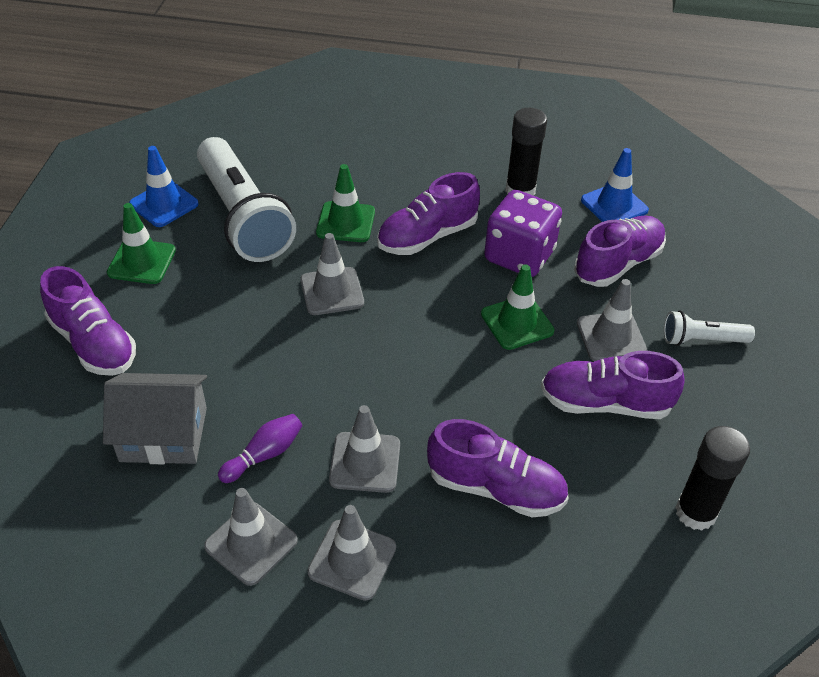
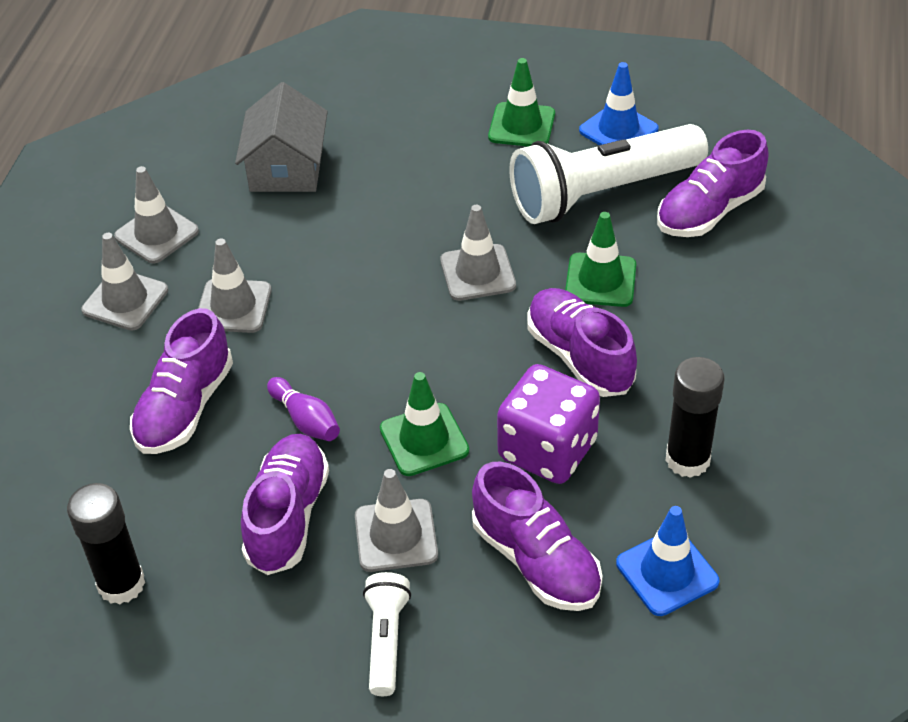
camera: 95 degrees right, 0 degrees up
purple shoe [40,266,136,376] -> purple shoe moved to [657,130,769,237]
purple bowling pin [218,414,302,483] -> purple bowling pin moved to [267,377,340,441]

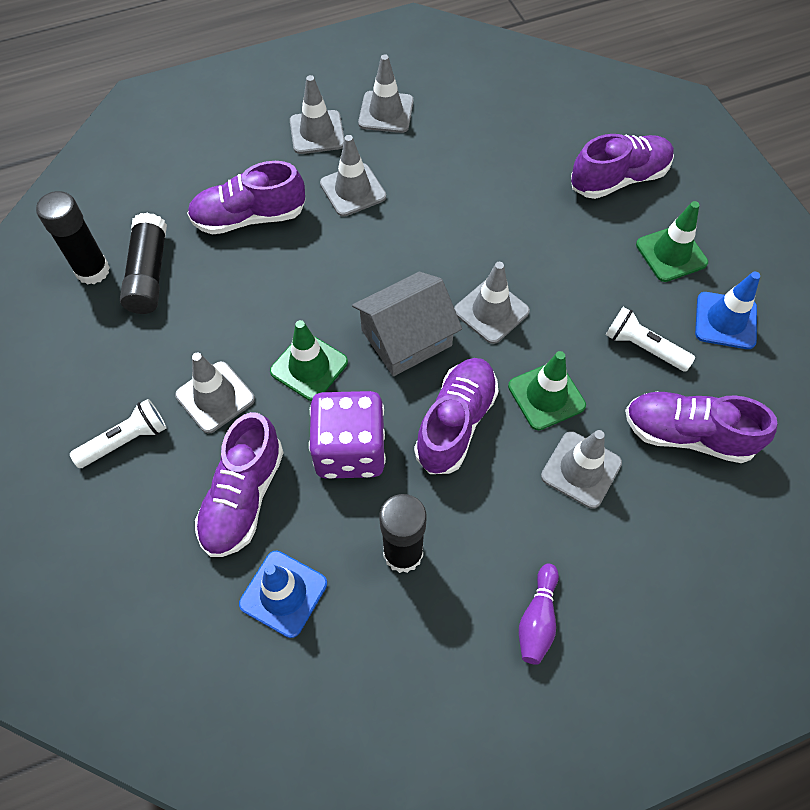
camera: 55 degrees right, 15 degrees up
grey house [235,82,328,192] -> grey house moved to [352,272,462,376]
purple shoe [241,434,329,575] -> purple shoe moved to [571,134,674,199]
purple bowling pin [267,377,340,441] -> purple bowling pin moved to [519,564,559,665]
white flashlight [509,124,708,224] -> white flashlight [605,307,695,372], size x0.47
none -> black glue stick [120,213,167,314]
none -> grey traffic cone [541,430,622,509]

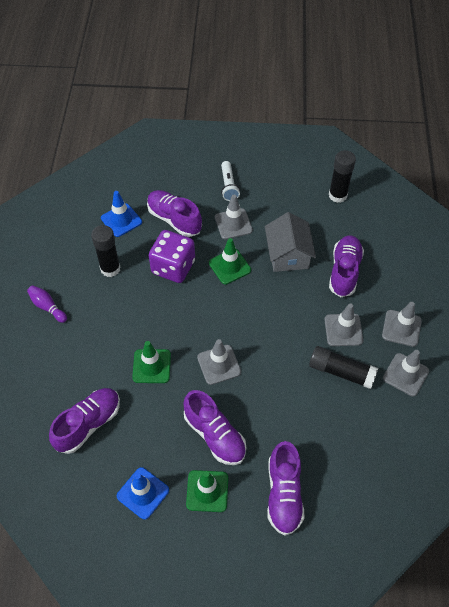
camera: 115 degrees right, 5 degrees down
black glue stick [120,213,167,314] -> black glue stick moved to [309,346,378,389]
grey house [352,272,462,376] -> grey house moved to [265,212,316,272]
purple shoe [414,358,499,474] -> purple shoe moved to [183,390,246,465]
grey traffic cone [541,430,622,509] -> none
white flashlight [605,307,695,372] -> none

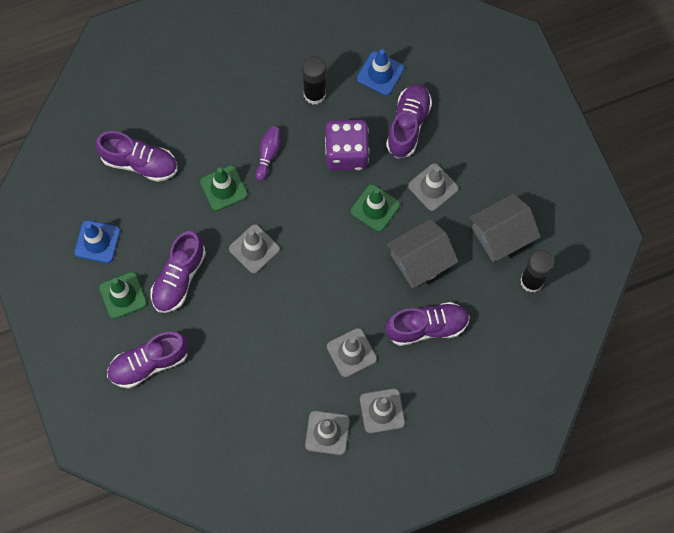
camera: 65 degrees right, 15 degrees up
purple bowling pin [27,285,67,323] -> purple bowling pin moved to [255,126,281,181]
white flashlight [221,161,240,201] -> none
black glue stick [309,346,378,389] -> none
none -> grey house [469,194,541,263]

